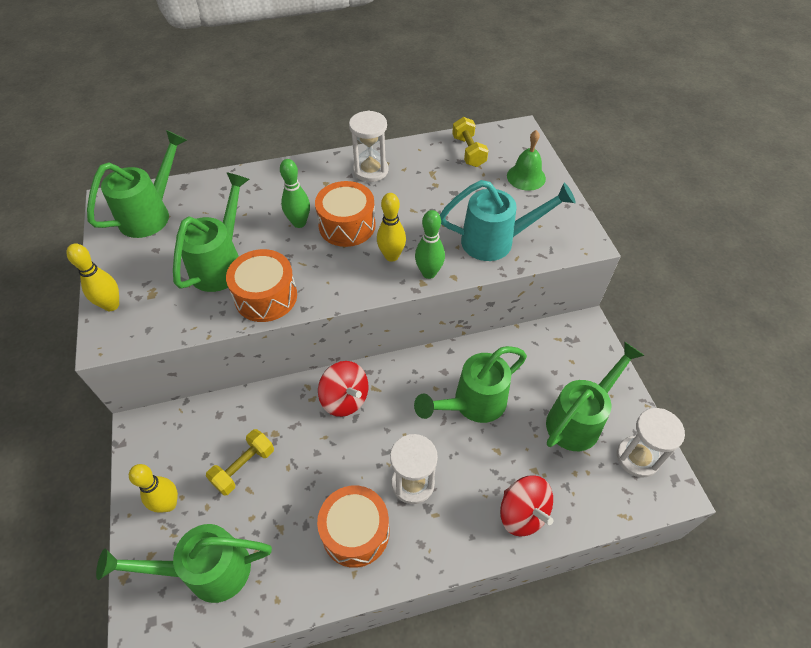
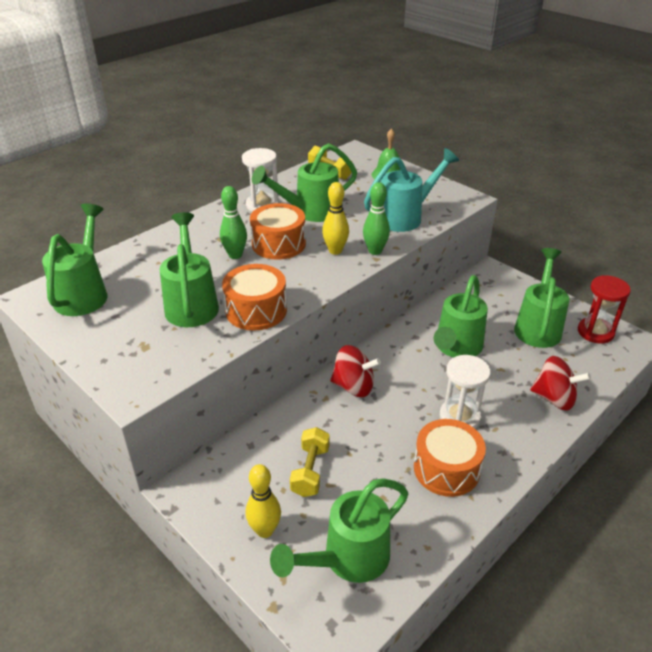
camera: 30 degrees left, 15 degrees down
yellow bowling pin [66,243,119,311] -> none
white hourglass [617,408,685,478] -> red hourglass [578,275,631,344]
none -> green watering can [252,143,357,222]

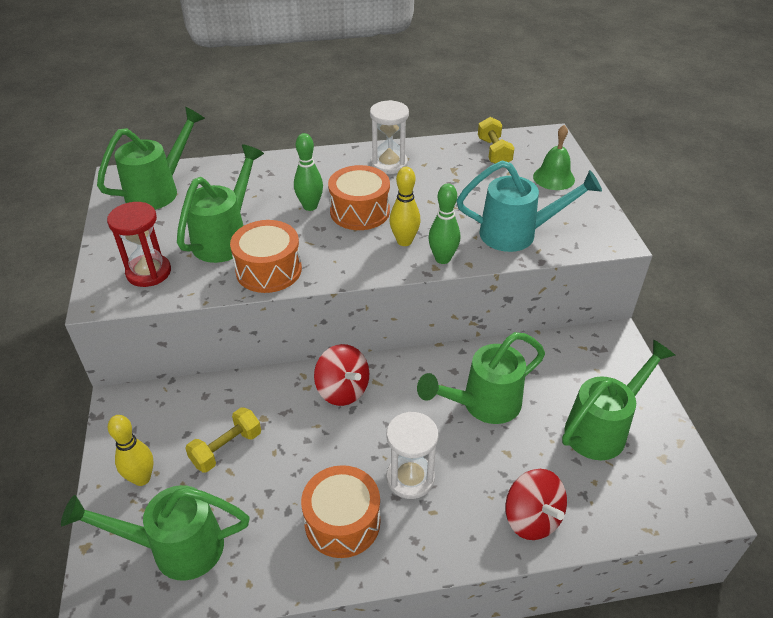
camera: 35 degrees right, 5 degrees up
green watering can [252,143,357,222] -> none
red hourglass [578,275,631,344] -> red hourglass moved to [107,202,171,287]

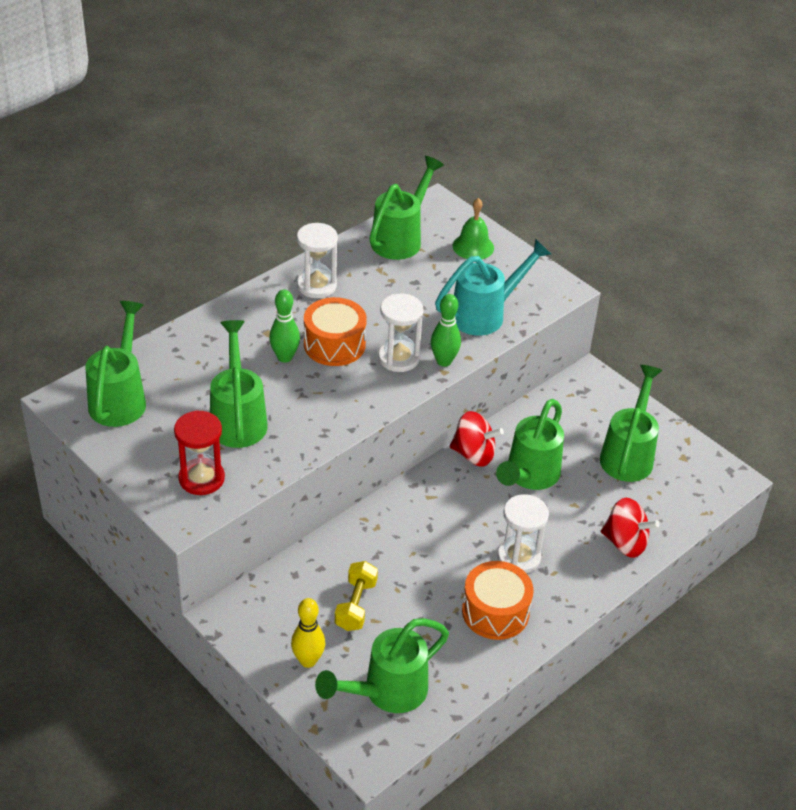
camera: 35 degrees left, 0 degrees up
orange drum [230,220,302,293] -> none
red spinning top [314,344,369,406] -> red spinning top moved to [450,411,504,467]
yellow bowling pin [390,167,421,246] -> white hourglass [378,294,424,372]
yellow dumbbell [478,117,514,164] -> green watering can [369,156,444,260]

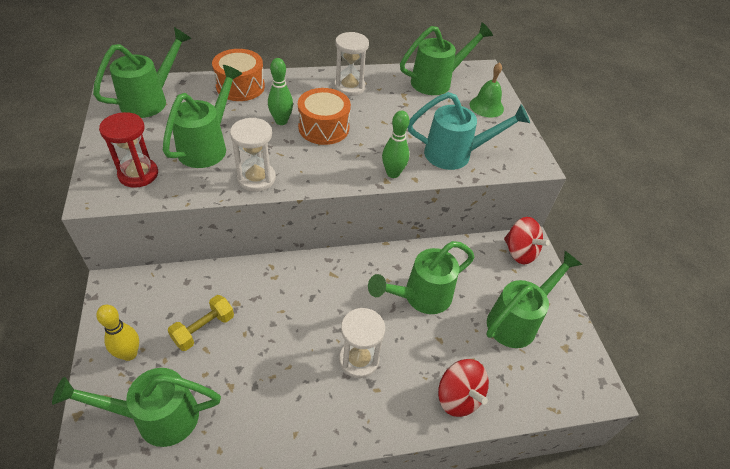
camera: 30 degrees right, 5 degrees up
white hourglass [378,294,424,372] -> white hourglass moved to [230,118,276,192]
red spinning top [450,411,504,467] -> red spinning top moved to [504,217,550,264]
orange drum [462,561,534,640] -> orange drum moved to [212,49,265,101]

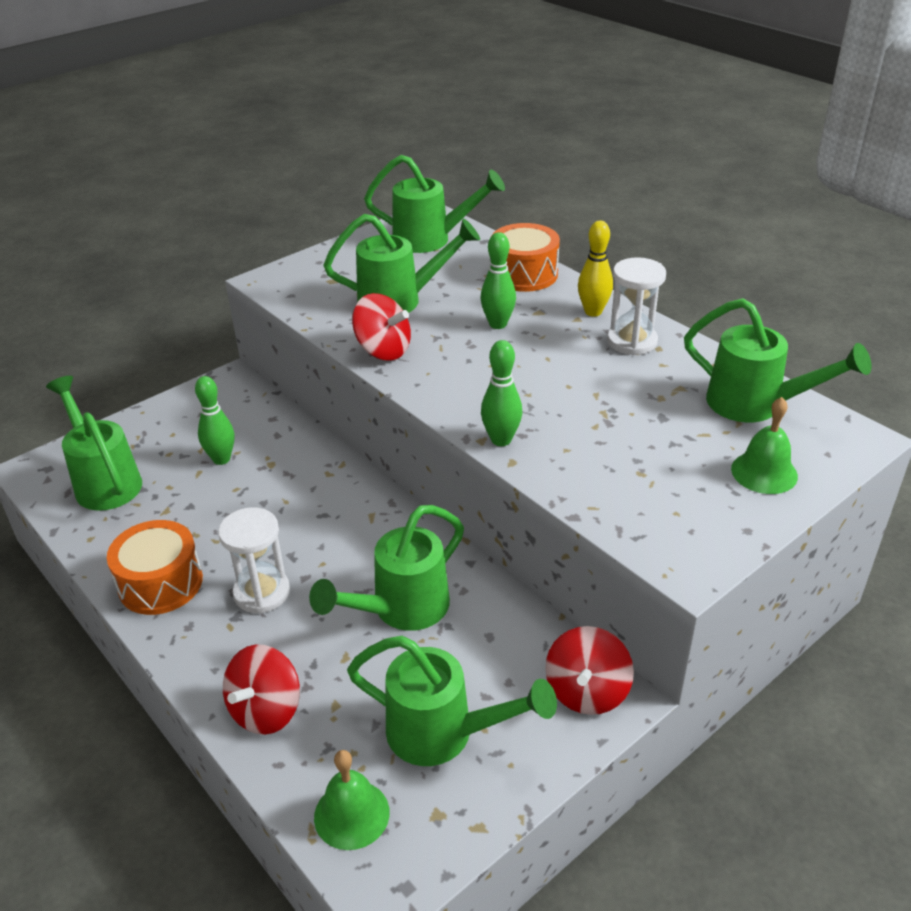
camera: 65 degrees right, 10 degrees down
yellow bowling pin [96,305,139,361] -> yellow bowling pin moved to [578,221,613,317]
red hourglass [99,112,158,188] -> none
yellow dumbbell [168,295,234,351] -> green bowling pin [195,376,234,465]
white hourglass [230,118,276,192] -> red spinning top [352,293,411,361]
orange drum [298,88,351,145] -> orange drum moved to [107,520,203,615]
green watering can [368,241,474,314] -> green watering can turned 75 degrees counterclockwise [309,505,464,631]
turquoise watering can [408,92,530,170] -> none
none -> green bell [314,750,390,850]

